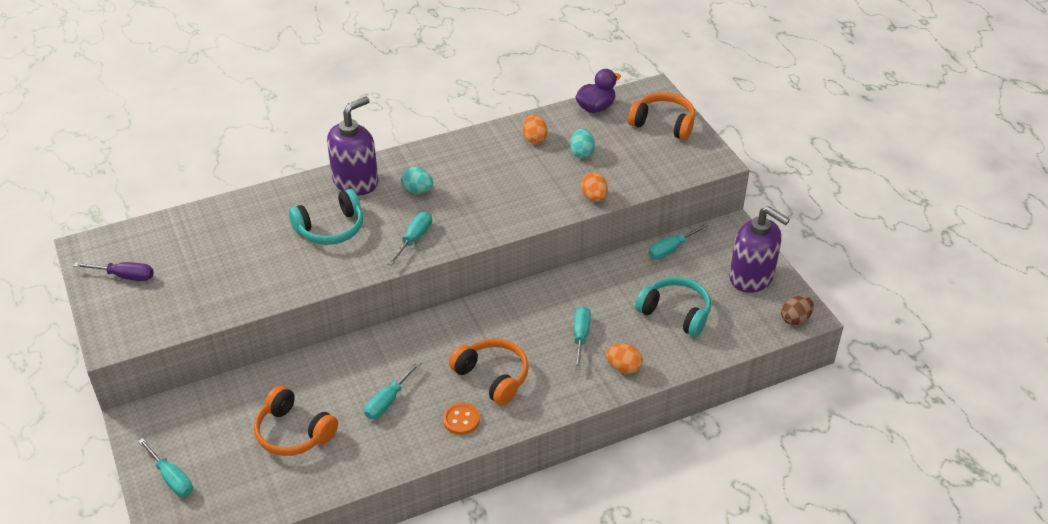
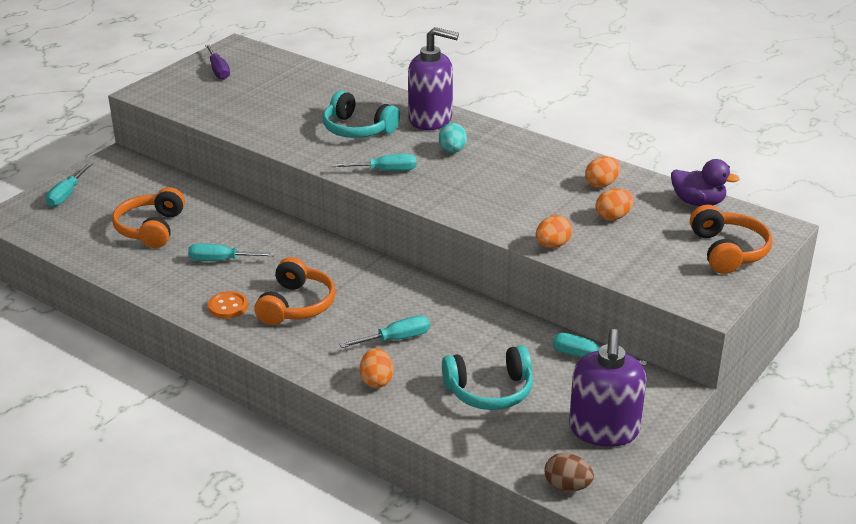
camera: 60 degrees right, 10 degrees down
turquoise egg [570,129,595,158] -> orange egg [595,188,634,221]
turquoise headphones [635,277,711,337] -> turquoise headphones turned 75 degrees clockwise [442,345,533,410]

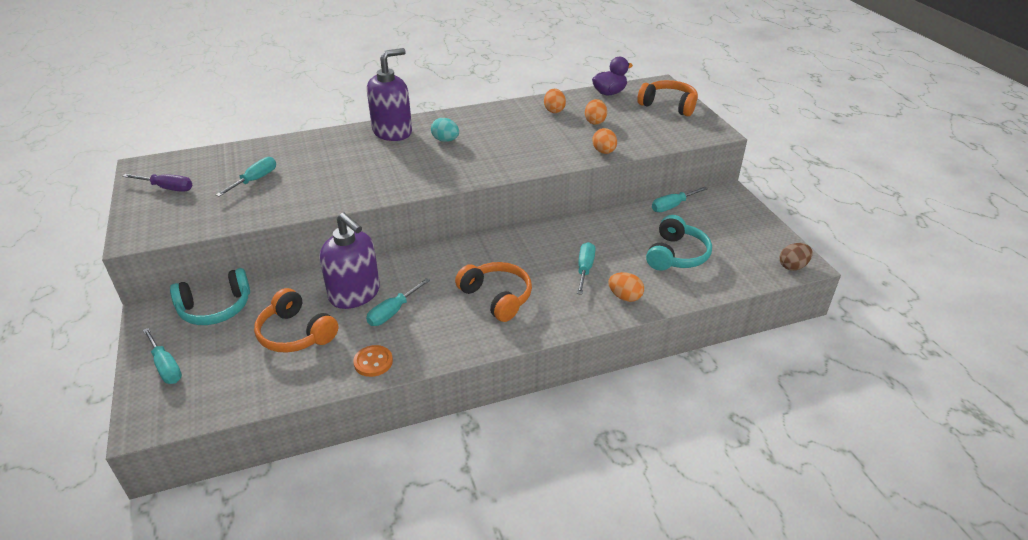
camera: 55 degrees left, 5 degrees up
orange button [208,291,248,319] -> orange button moved to [353,345,393,377]
turquoise headphones [323,91,400,138] -> turquoise headphones moved to [170,268,250,325]
turquoise screwdriver [332,154,417,171] -> turquoise screwdriver moved to [216,157,276,197]
purple soap dispenser [569,329,646,447] -> purple soap dispenser moved to [320,213,380,309]

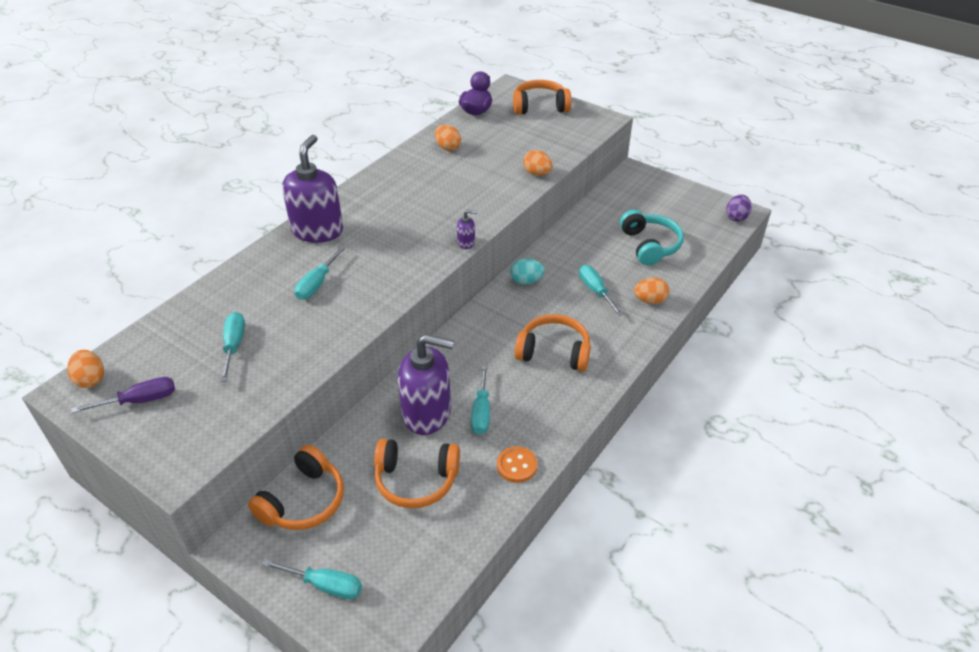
camera: 35 degrees left, 5 degrees up
turquoise headphones [170,268,250,325] -> orange headphones [248,445,344,530]
turquoise egg [431,118,459,142] -> turquoise egg moved to [510,259,545,284]
orange egg [585,99,607,125] -> orange egg moved to [67,350,104,388]
turquoise screwdriver [652,187,708,212] -> turquoise screwdriver moved to [295,246,346,300]
brown egg [780,243,812,271] -> purple egg [726,195,751,222]
none -> purple soap dispenser [457,210,477,249]

